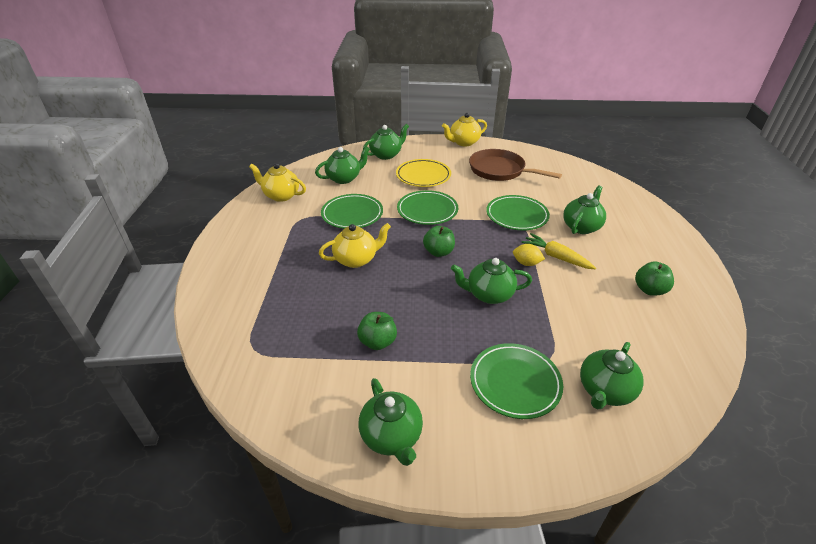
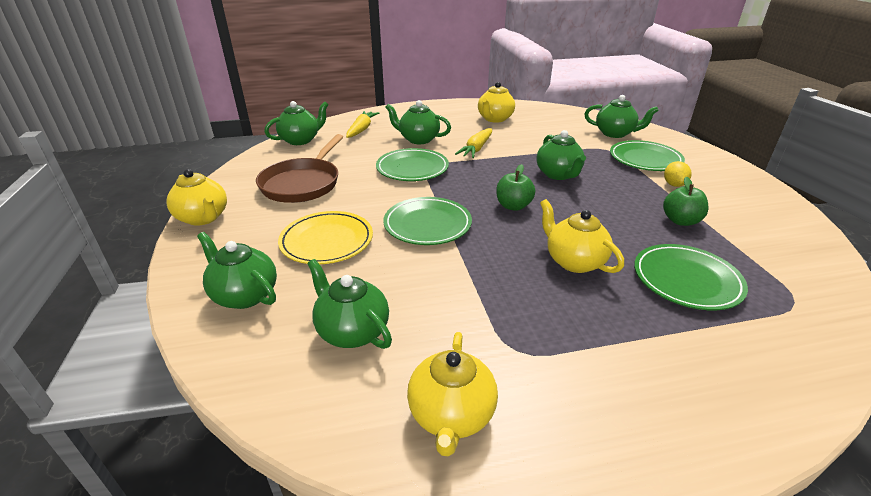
camera: 105 degrees left, 5 degrees down
green plate [321,194,383,229] -> green plate moved to [634,244,748,310]
green teapot [359,378,423,466] -> green teapot moved to [264,101,328,145]
yellow lemon [513,244,545,266] -> yellow lemon moved to [664,161,692,187]
green apple [635,261,674,296] -> yellow teapot [478,82,515,123]
none -> yellow carrot [346,111,379,138]

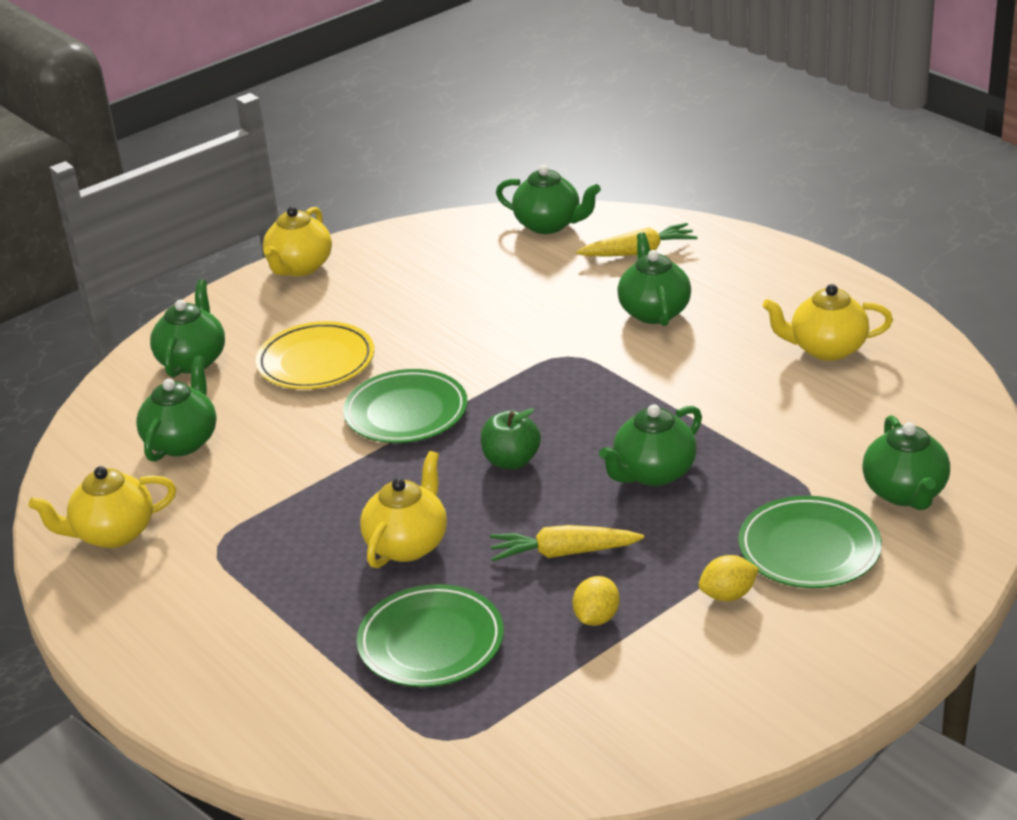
camera: 65 degrees right, 0 degrees up
brown pan [256,134,343,203] -> none
green plate [376,148,449,181] -> none
yellow carrot [455,128,492,158] -> yellow carrot moved to [490,525,644,562]
green apple [663,177,709,226] -> yellow lemon [573,576,620,626]

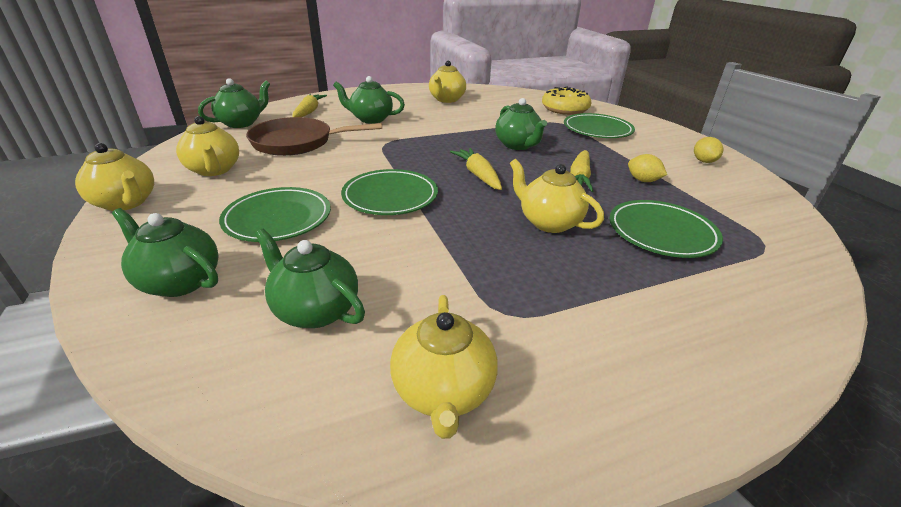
camera: 75 degrees left, 0 degrees up
yellow plate [256,321,374,389] -> green plate [219,187,331,242]
green apple [481,408,541,469] -> yellow carrot [450,148,502,190]
yellow lemon [699,555,759,601] -> yellow lemon moved to [694,137,723,163]
green teapot [862,415,950,510] -> yellow donut [542,86,592,115]
none -> yellow teapot [176,116,239,176]
none -> brown pan [246,117,382,156]

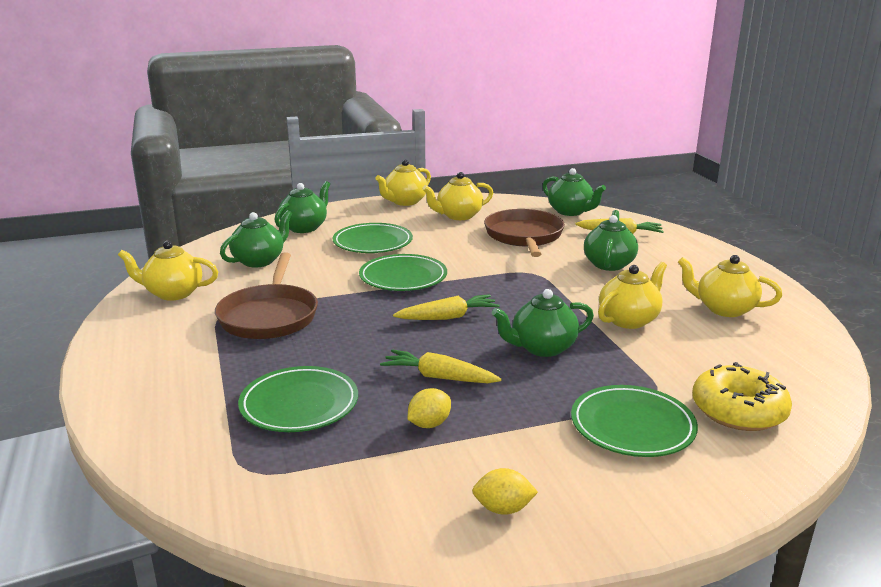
camera: 95 degrees right, 10 degrees down
yellow teapot [510,159,604,233] -> yellow teapot moved to [598,262,667,329]
none -> brown pan [215,252,318,339]

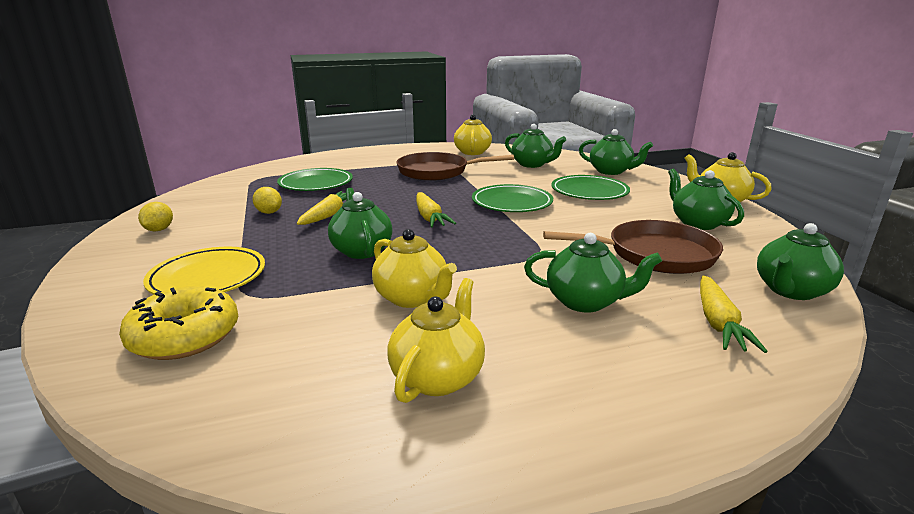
camera: 90 degrees right, 0 degrees up
yellow teapot [422,172,493,220] -> green teapot [668,168,744,230]
green plate [571,385,698,457] -> yellow plate [143,247,265,295]

